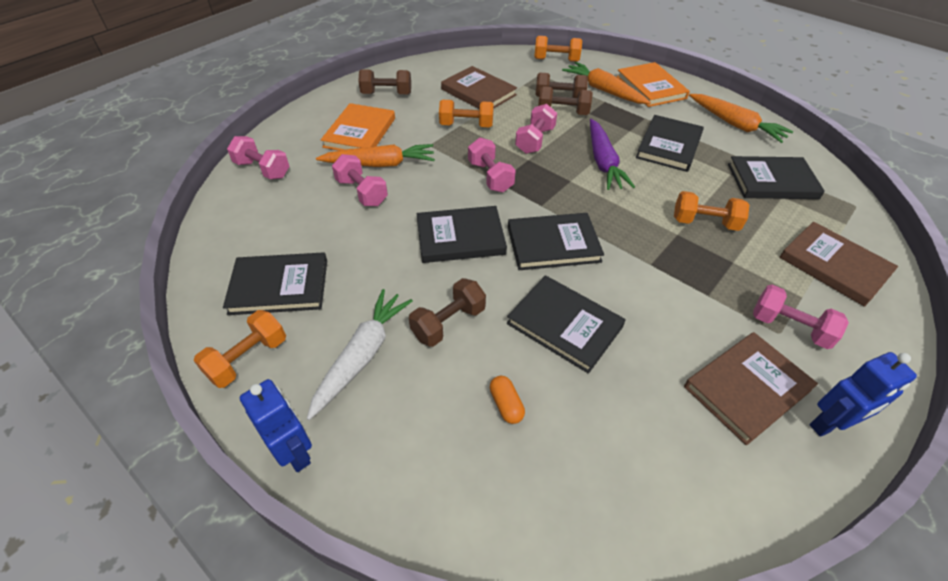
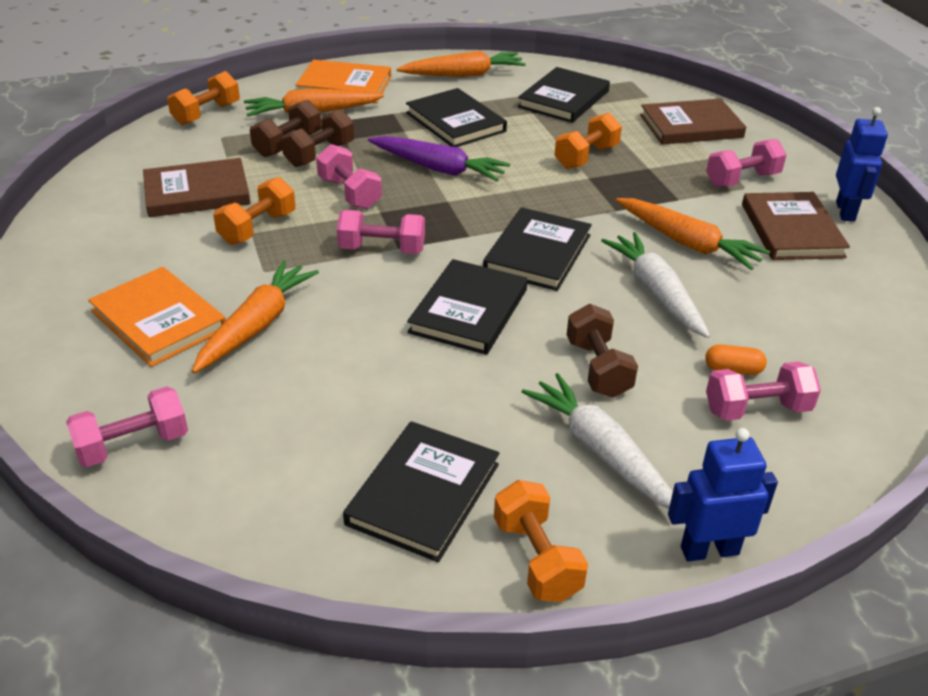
camera: 60 degrees left, 10 degrees down
pink dumbbell [332,154,388,206] -> pink dumbbell moved to [706,361,821,421]
brown dumbbell [358,69,411,94] -> none
black book [507,275,626,373] -> white carrot [601,232,710,338]
none -> orange carrot [616,198,770,270]

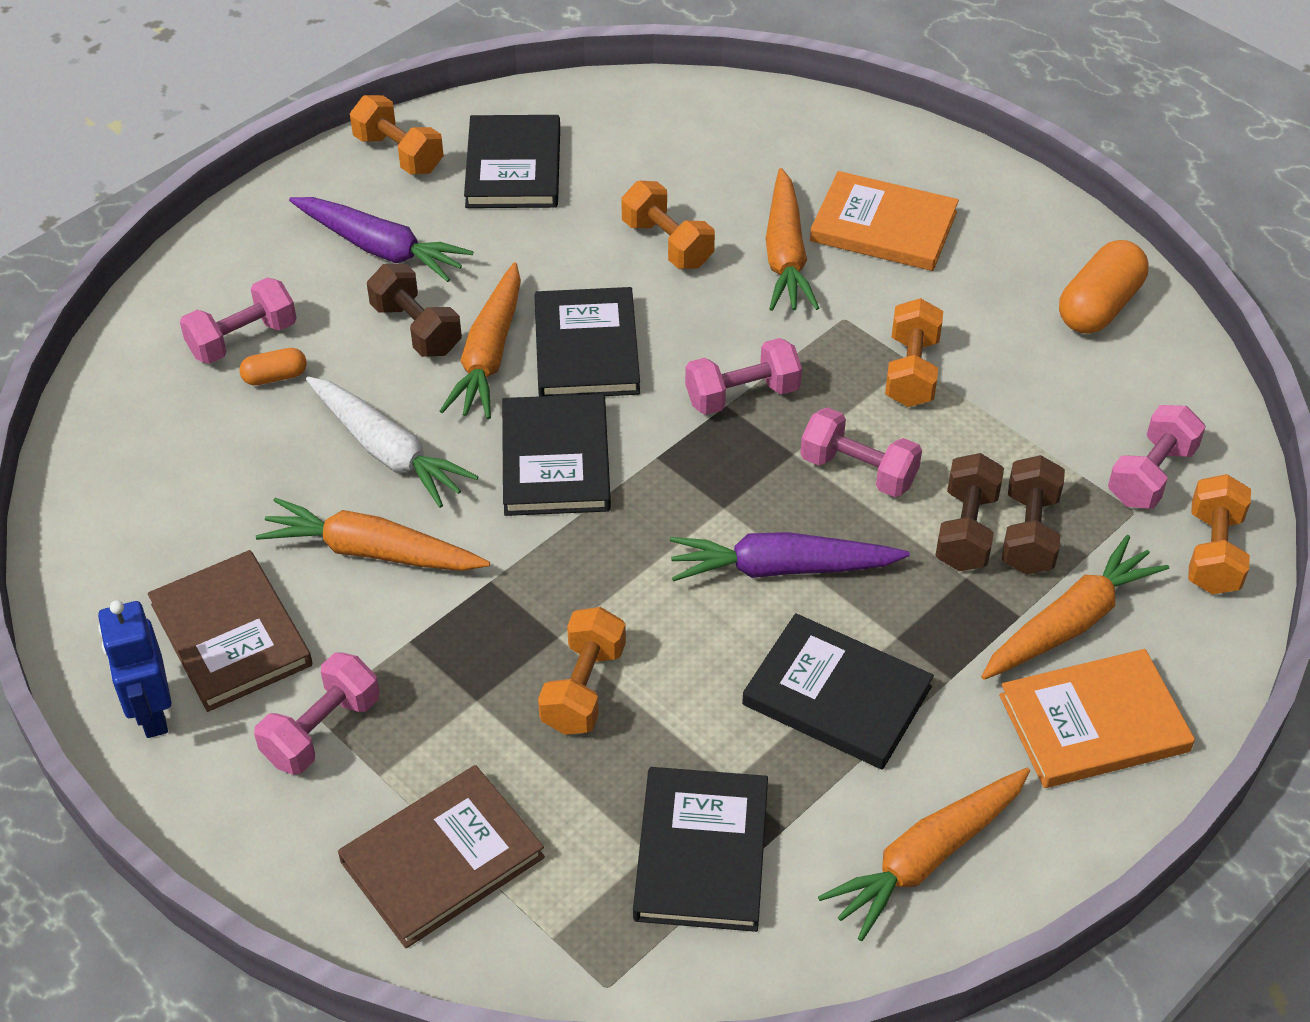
camera: 155 degrees right, 10 degrees up
pink dumbbell [66,386,188,467] -> pink dumbbell moved to [1108,405,1206,509]
brown book [143,158,251,217] -> none
white carrot [522,373,673,509] -> purple carrot [289,197,473,282]
blue robot [668,428,778,562] -> none
none -> orange carrot [440,263,521,419]
none -> orange dumbbell [621,181,715,269]
none -> orange capsule [1059,240,1148,334]

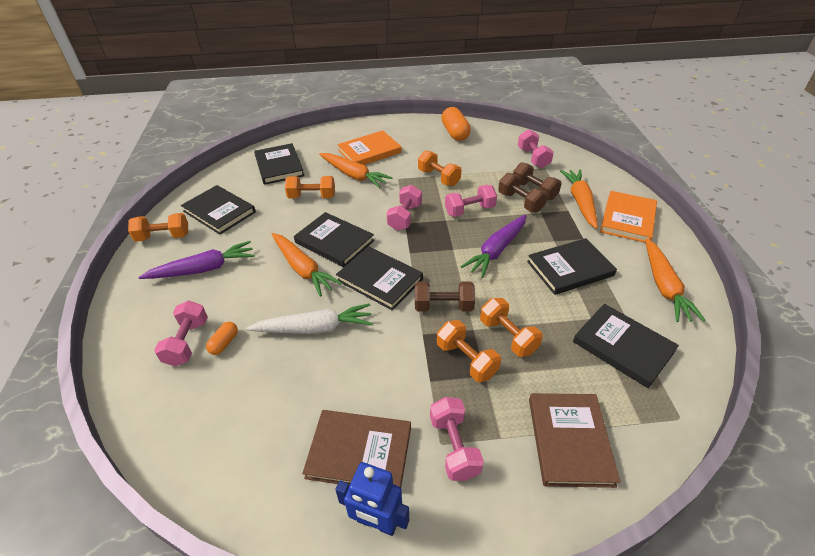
camera: 50 degrees left, 5 degrees down
orange carrot [256,498,490,571] -> none
brown dumbbell [367,264,462,357] -> brown dumbbell moved to [415,281,475,311]
orange dumbbell [1188,474,1251,594] -> orange dumbbell moved to [437,320,501,382]
none -> black book [254,143,304,185]

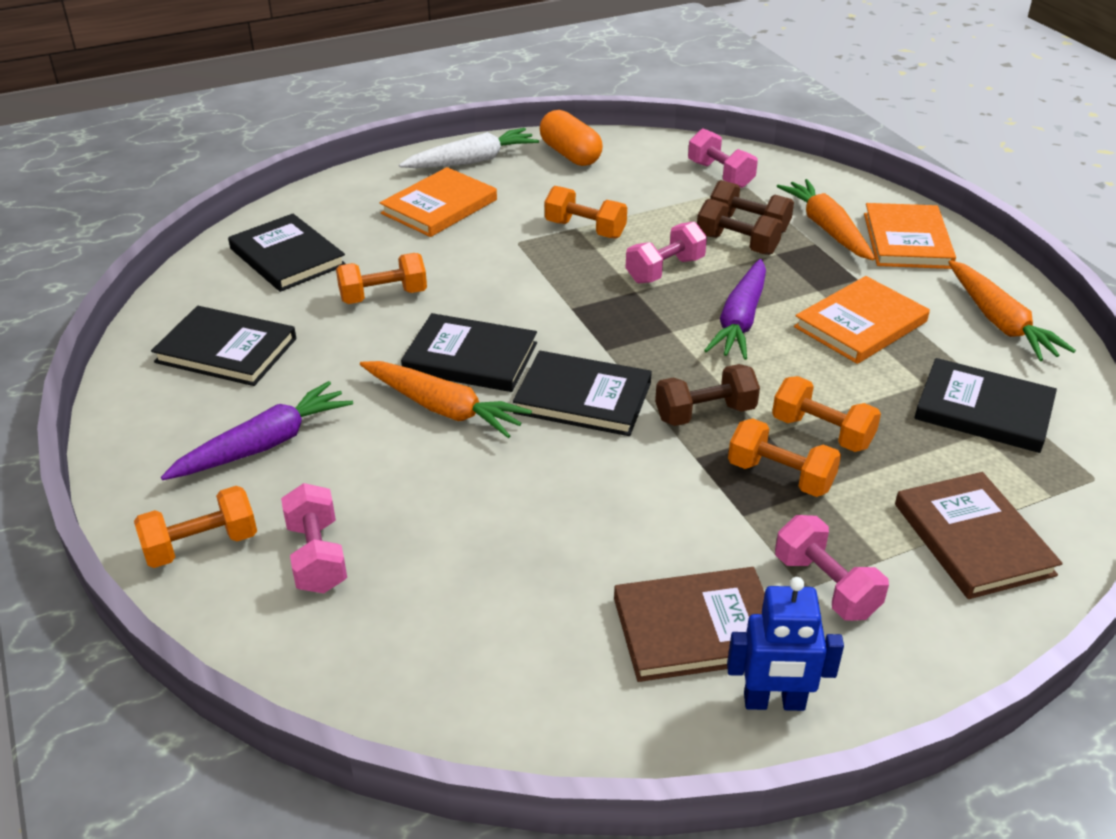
camera: 20 degrees left, 5 degrees down
orange dumbbell [128,213,188,242] -> orange dumbbell moved to [134,486,257,568]
orange capsule [206,322,238,355] -> none
white carrot [246,303,373,334] -> white carrot moved to [399,128,539,168]
orange carrot [319,153,392,188] -> none
pink dumbbell [387,185,422,231] -> none
black book [527,238,617,295] -> orange book [794,276,930,364]

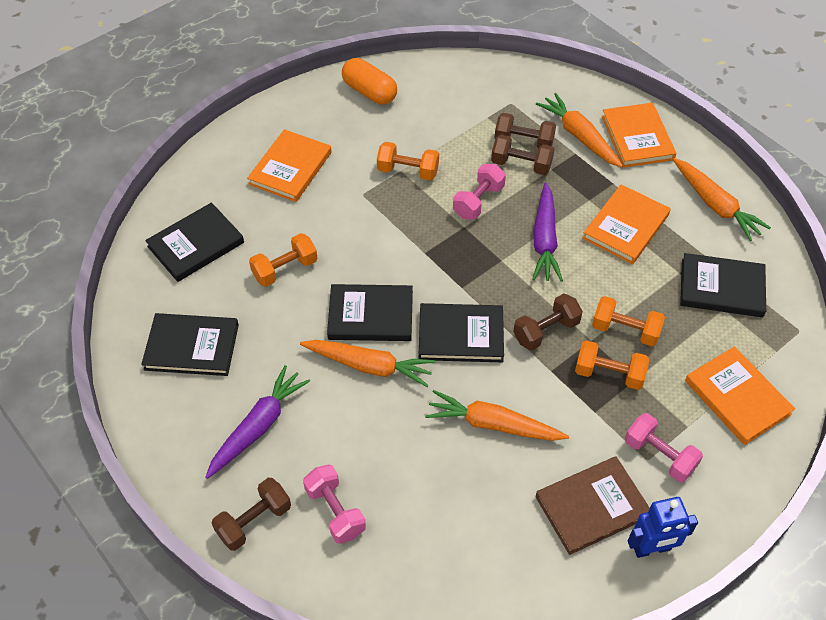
camera: 15 degrees left, 15 degrees up
orange dumbbell [134,486,257,568] -> brown dumbbell [212,478,291,551]
black book [228,213,346,292] -> black book turned 75 degrees counterclockwise [145,203,244,282]
white carrot [399,128,539,168] -> none
pink dumbbell [688,129,758,188] -> none
brown book [895,472,1063,599] -> orange book [685,347,795,445]
none -> orange carrot [425,390,569,441]

